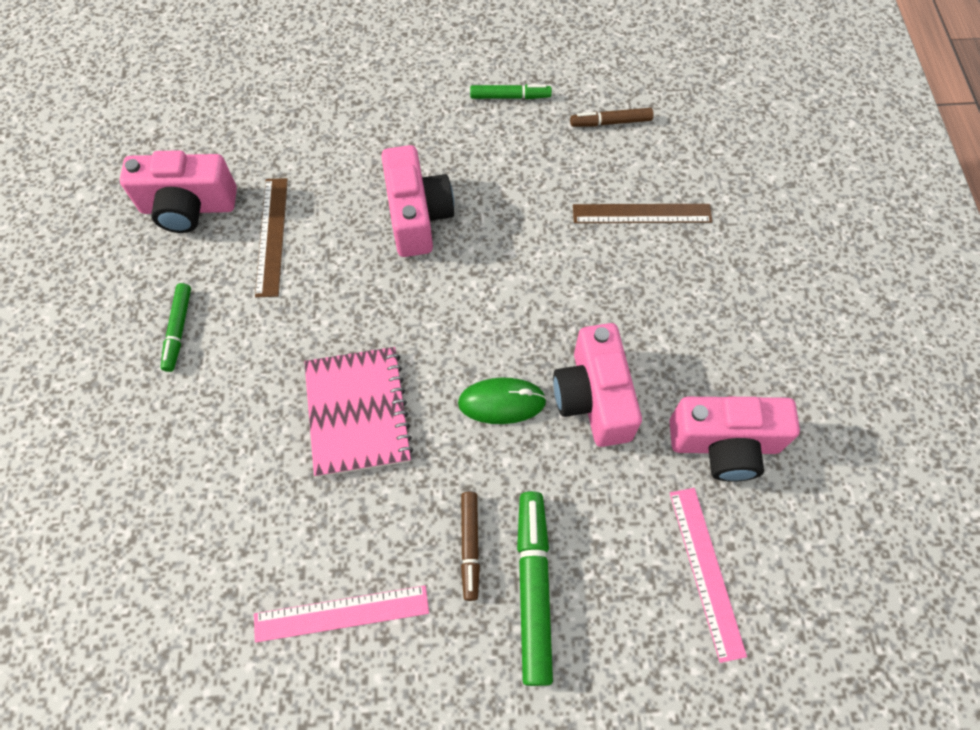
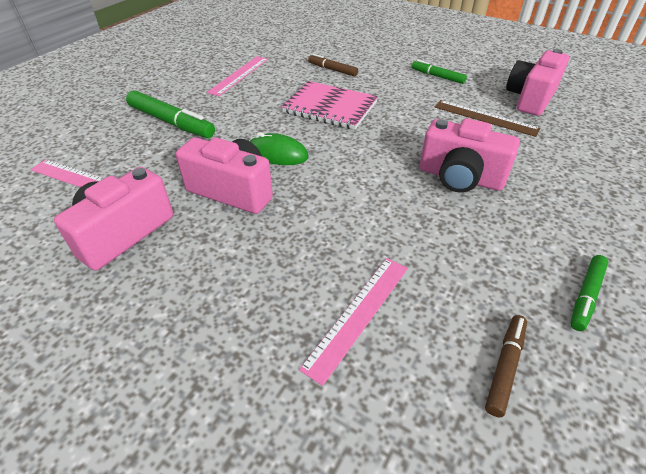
camera: 125 degrees right, 20 degrees down
green mouse [458,377,547,424] -> green mouse turned 75 degrees clockwise [249,132,309,165]
brown marker [461,492,480,601] -> brown marker moved to [308,54,358,77]
brown ruler [573,204,713,223] -> pink ruler [299,258,408,386]

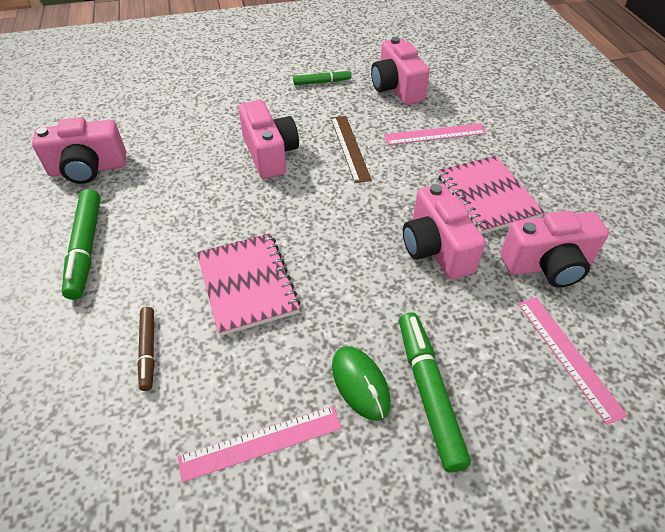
camera: 135 degrees left, 5 degrees up
green mouse [249,132,309,165] -> green mouse moved to [332,346,391,421]
green marker [412,60,467,84] -> green marker [62,189,100,300], size x1.70
brown ruler [435,100,541,137] -> brown ruler moved to [331,116,372,183]
brown marker [485,315,527,417] -> pink camera [371,37,430,105]
none -> pink notebook [438,156,545,234]

